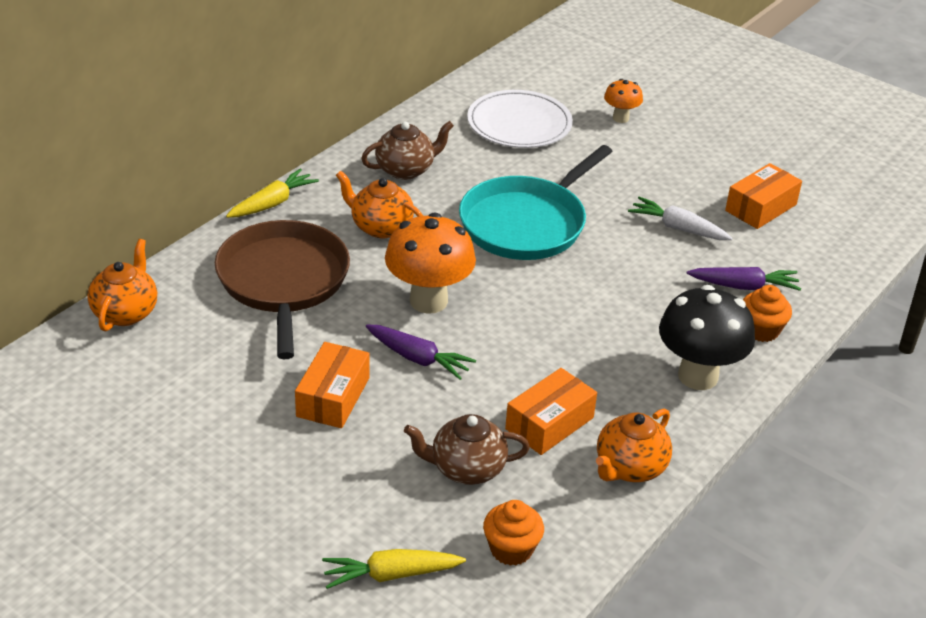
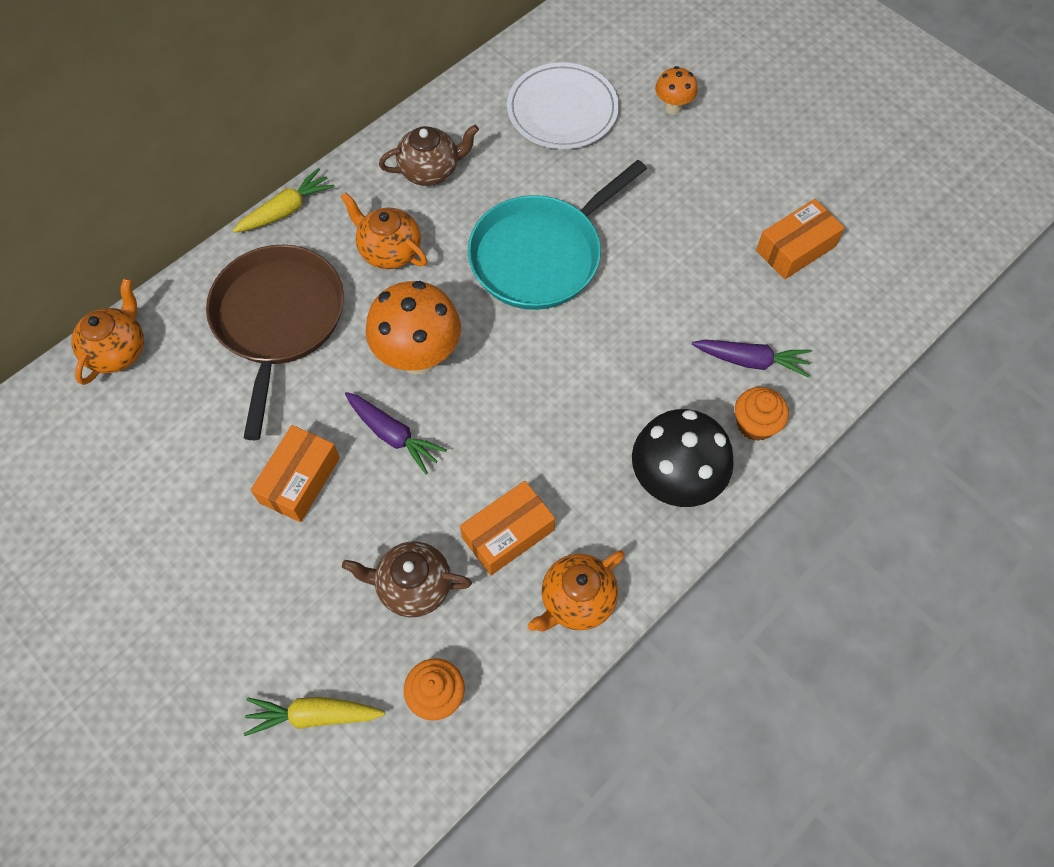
camera: 10 degrees right, 25 degrees up
white carrot [628,197,732,240] -> none

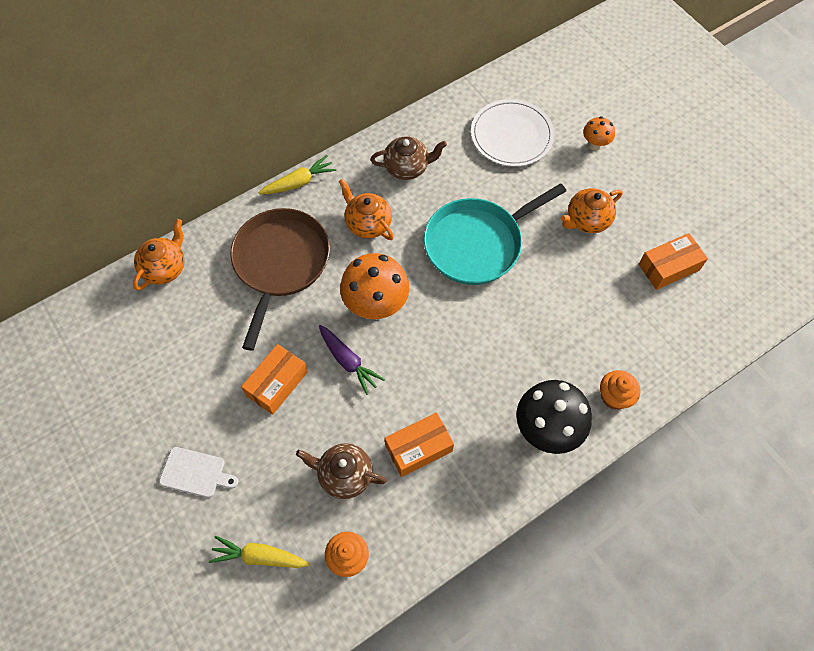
camera: 10 degrees right, 0 degrees up
orange teapot [528,550,624,632] -> orange teapot moved to [561,188,623,233]
purple carrot [692,340,811,377] -> none
none -> white cutting board [159,447,238,498]

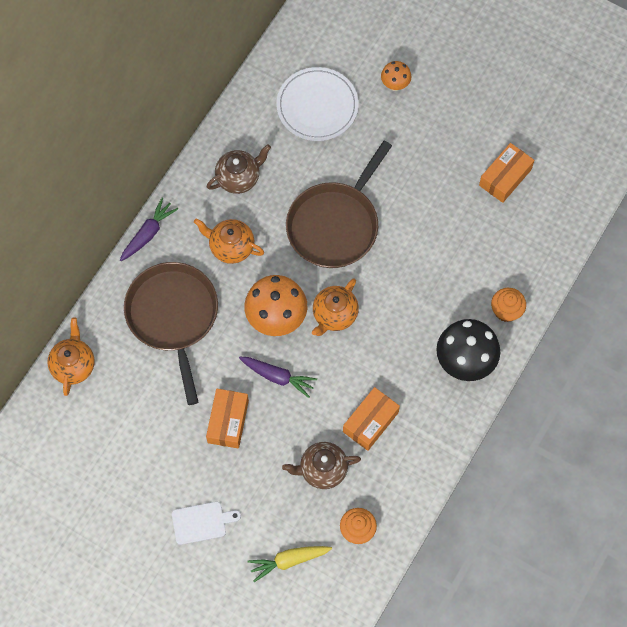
camera: 25 degrees left, 5 degrees up
yellow carrot [259,155,336,194] -> purple carrot [120,198,178,261]
turquoise pan [424,183,566,285] -> brown pan [286,141,392,268]
orange teapot [561,188,623,233] -> orange teapot moved to [312,278,359,336]

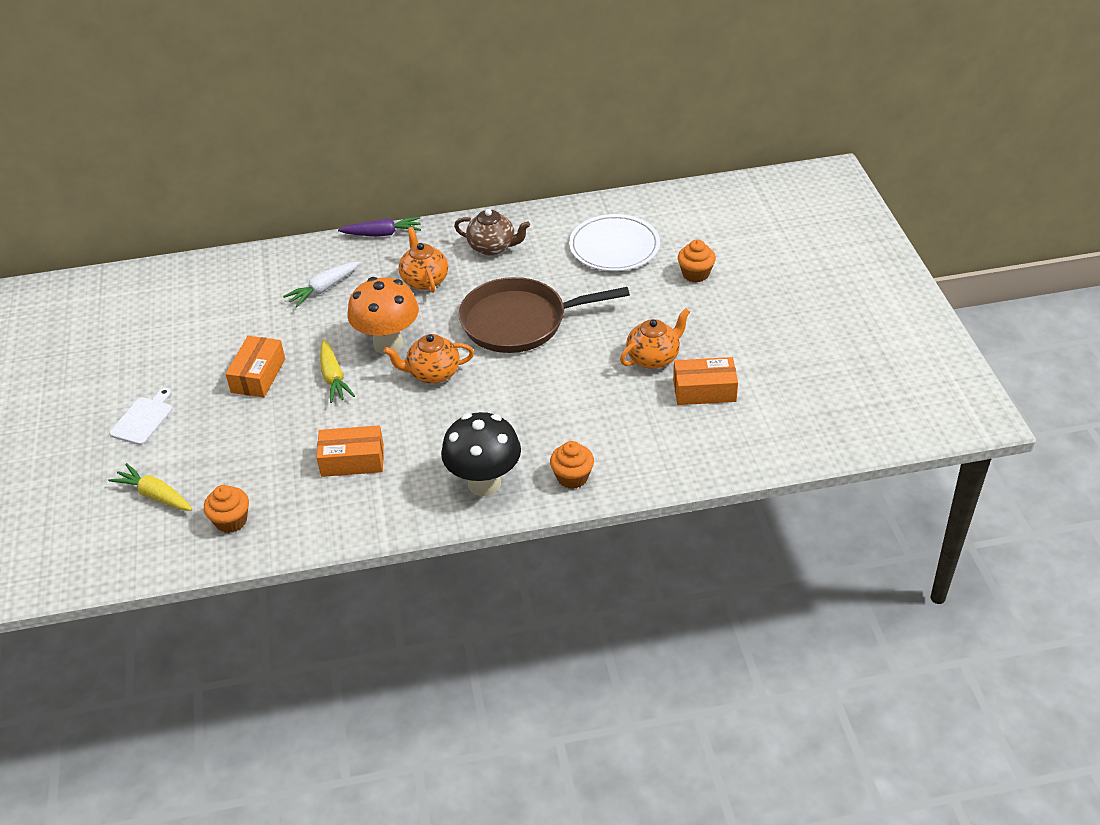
camera: 50 degrees right, 25 degrees down
orange teapot [47,317,94,396] -> orange teapot moved to [620,308,690,369]
brown pan [124,262,218,405] -> white carrot [283,262,360,307]
white cutting board [172,501,241,545] -> white cutting board turned 105 degrees counterclockwise [109,388,173,445]
orange box [206,389,249,449] -> orange box turned 45 degrees counterclockwise [226,336,285,398]
purple carrot [239,357,317,398] -> yellow carrot [320,339,355,403]
brown teapot [282,442,361,489] -> none
orange mushroom [381,61,412,91] -> orange cupcake [678,239,716,283]

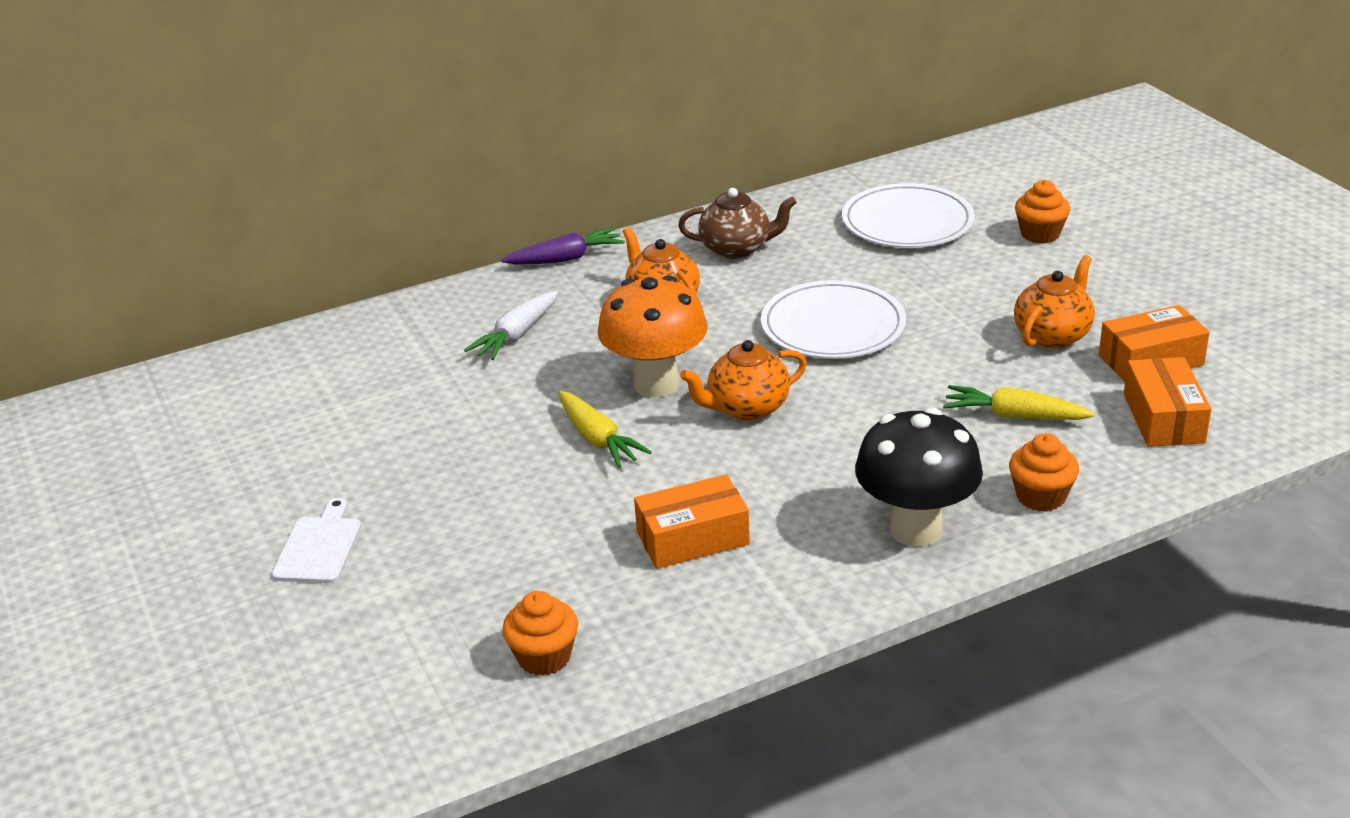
camera: 15 degrees left, 10 degrees down
yellow carrot [108,463,193,511] -> yellow carrot moved to [943,385,1095,420]
orange box [226,336,285,398] -> orange box moved to [1124,357,1211,447]
brown pan [459,277,630,353] -> white plate [761,280,906,359]

